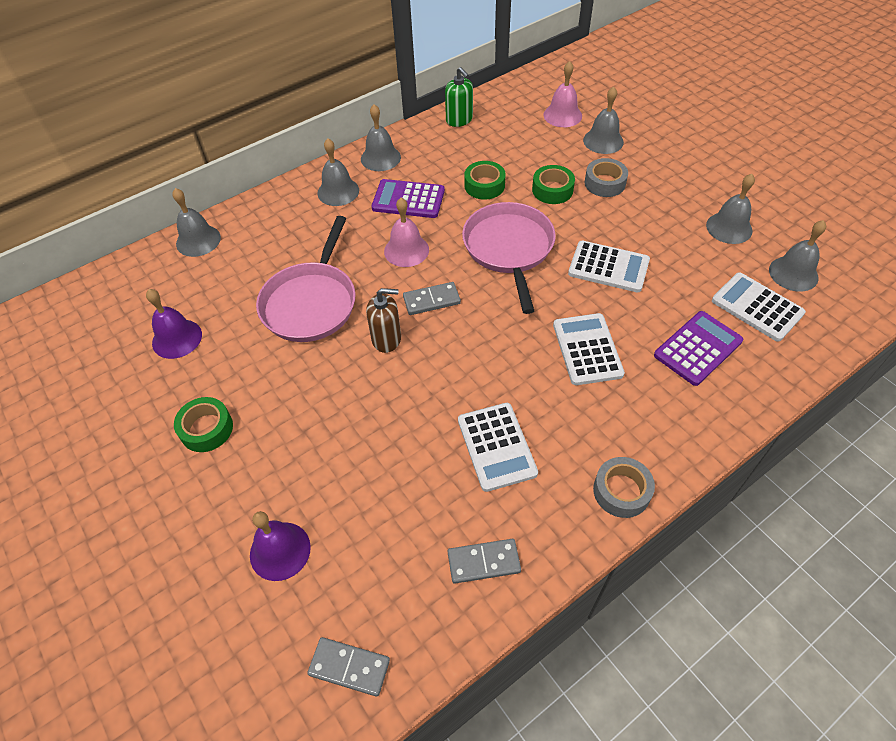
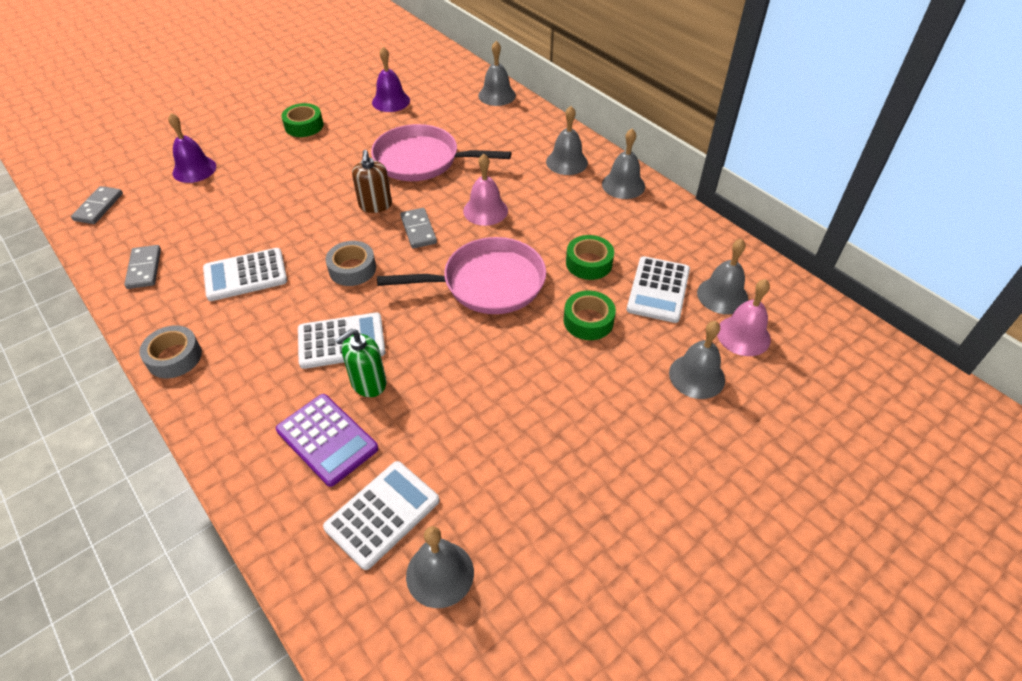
camera: 85 degrees right, 5 degrees down
purple calculator [371,179,445,218] -> none
green soap dispenser [445,67,473,127] -> green soap dispenser moved to [335,329,387,397]
white calculator [568,241,650,292] -> white calculator moved to [627,256,690,323]
grey tape [585,158,628,197] -> grey tape moved to [325,241,376,286]
grey bell [706,174,755,244] -> grey bell moved to [697,239,748,314]

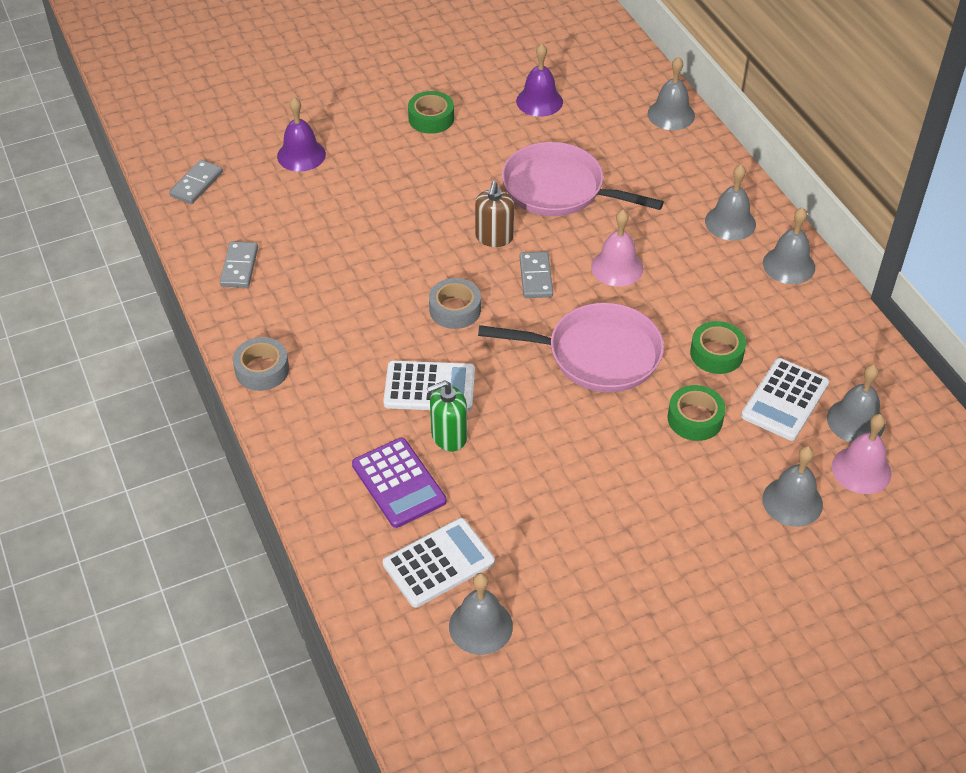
camera: 15 degrees right, 0 degrees up
white calculator [203,248,287,301] -> none

